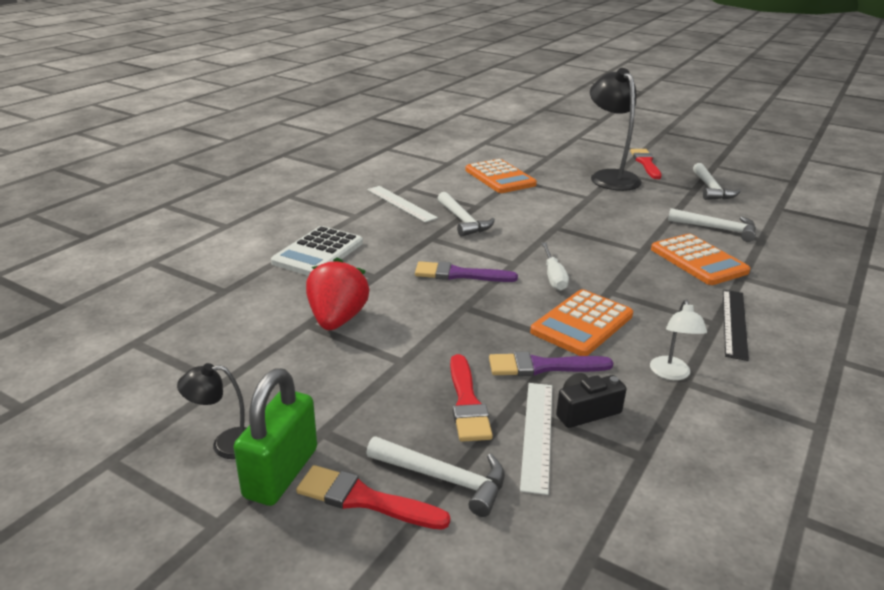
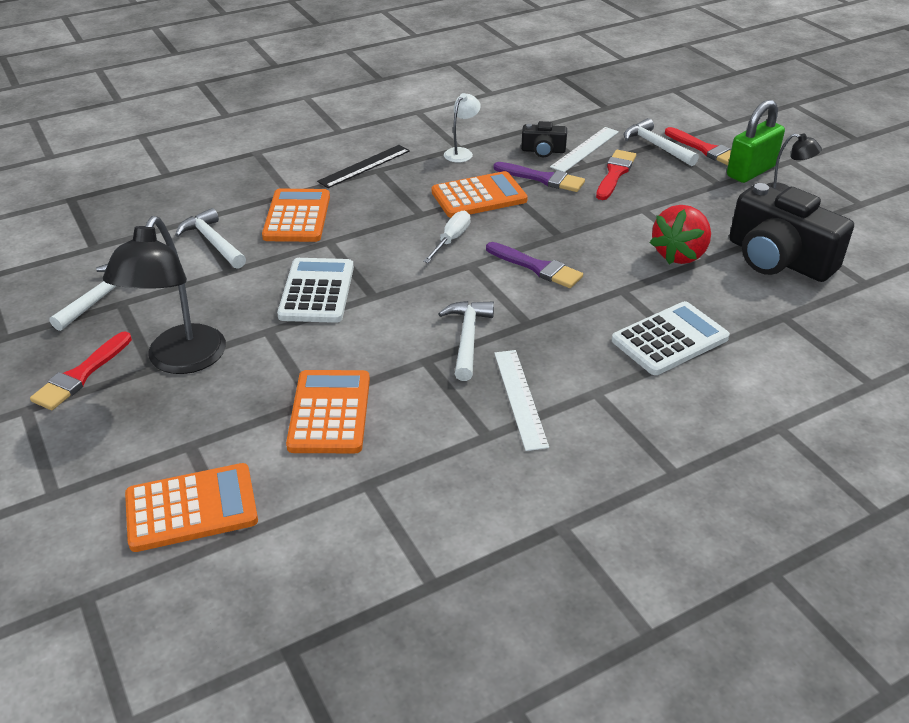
camera: 150 degrees left, 10 degrees up
none -> orange calculator [125,463,258,552]
none -> white calculator [277,258,354,323]
none -> black camera [729,183,854,282]

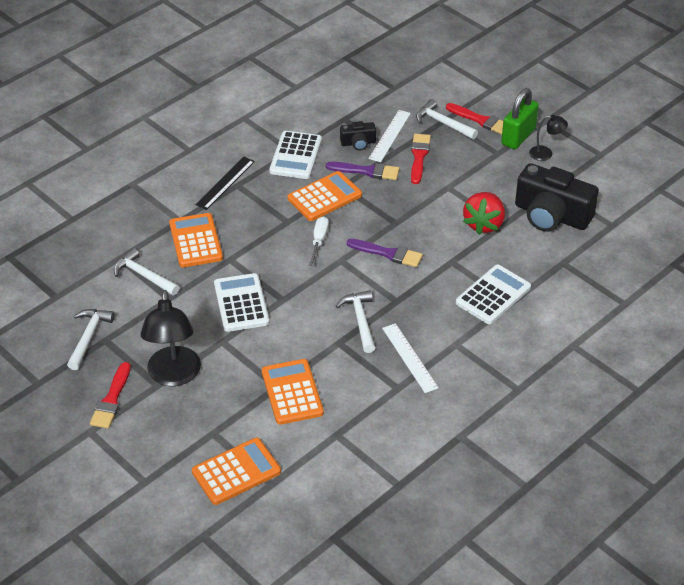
camera: 15 degrees left, 5 degrees up
white lamp [444,93,481,163] -> white calculator [269,131,322,179]

